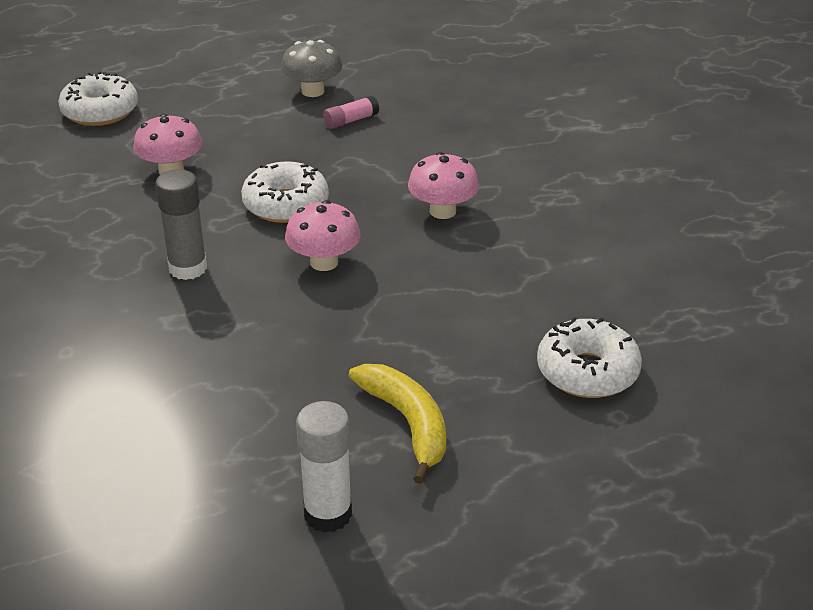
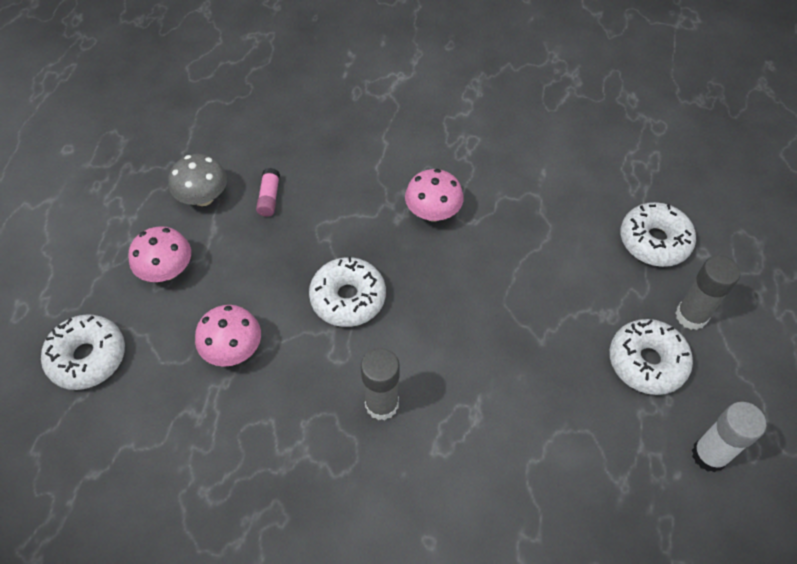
camera: 55 degrees left, 20 degrees up
pink mushroom [285,200,361,271] -> pink mushroom moved to [128,226,191,282]
yellow banana [349,364,446,484] -> white donut [610,319,693,395]
none -> grey glue stick [676,255,740,330]

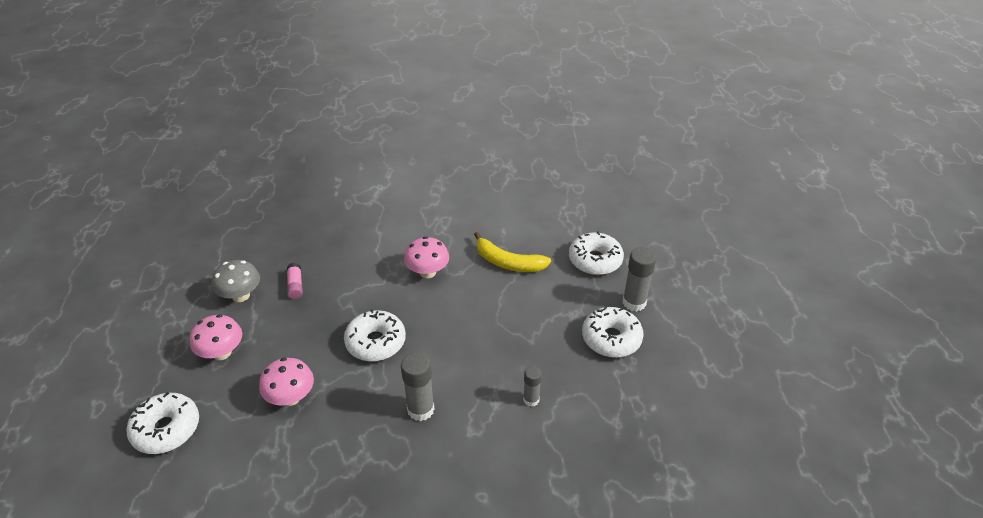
camera: 15 degrees left, 15 degrees down
white glue stick [692,402,766,473] -> none
none -> yellow banana [474,232,551,272]
none -> grey glue stick [523,366,542,407]

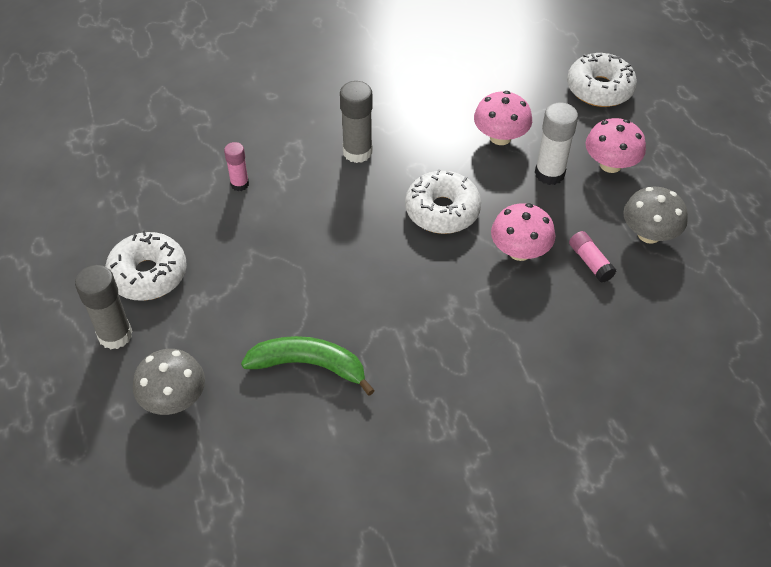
camera: 165 degrees right, 10 degrees up
pink mushroom [404,236,449,278] -> pink mushroom moved to [491,203,555,261]
yellow banana [474,232,551,272] -> green banana [241,336,375,396]
grey glue stick [523,366,542,407] -> pink glue stick [224,142,249,191]
white donut [569,231,624,275] -> grey mushroom [133,349,205,415]
none -> white glue stick [535,102,578,185]

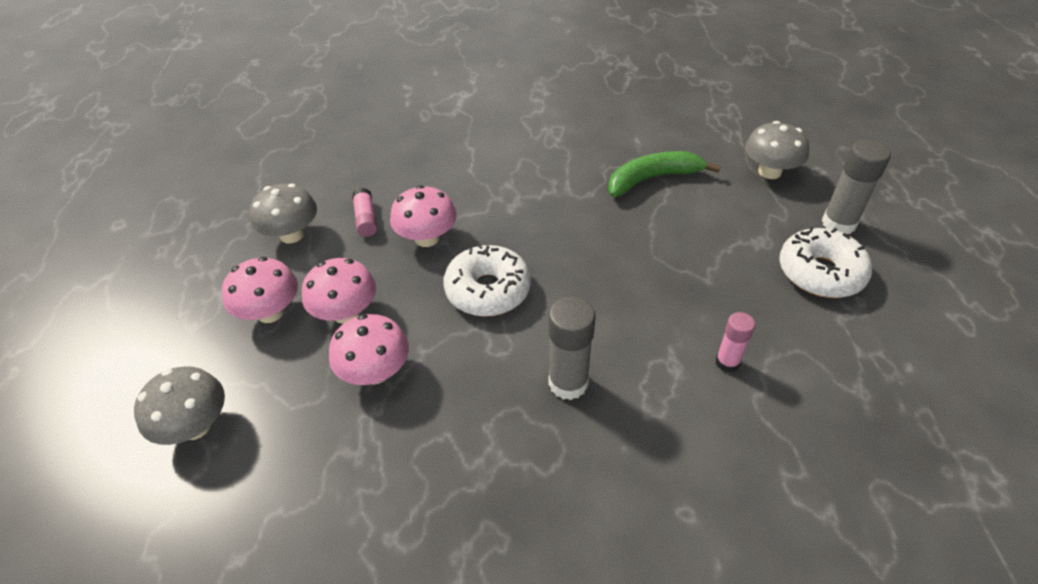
camera: 165 degrees left, 5 degrees down
green banana [241,336,375,396] -> green banana turned 135 degrees clockwise [608,151,721,197]
white glue stick [535,102,578,185] -> pink mushroom [302,258,376,324]
white donut [567,53,637,107] -> grey mushroom [134,366,225,445]

